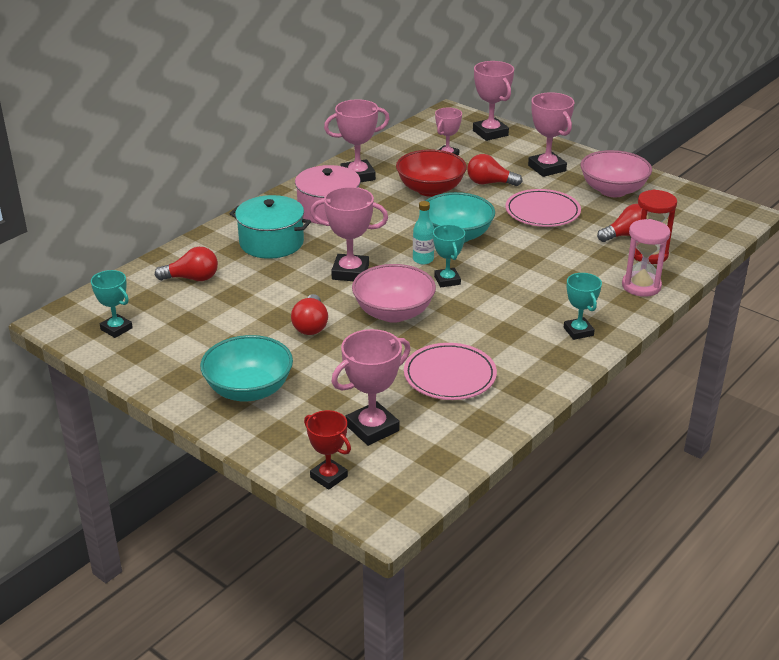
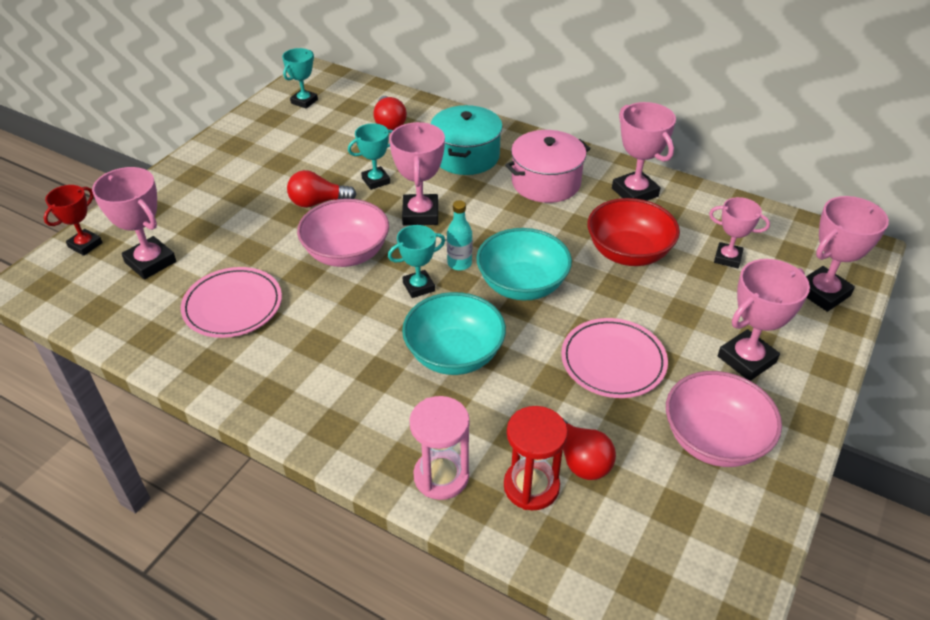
camera: 80 degrees right, 10 degrees up
turquoise bowl [200,335,293,401] -> turquoise bowl moved to [402,292,506,375]
red light bulb [467,154,523,186] -> none
turquoise trophy [564,273,602,340] -> turquoise trophy moved to [348,123,393,190]

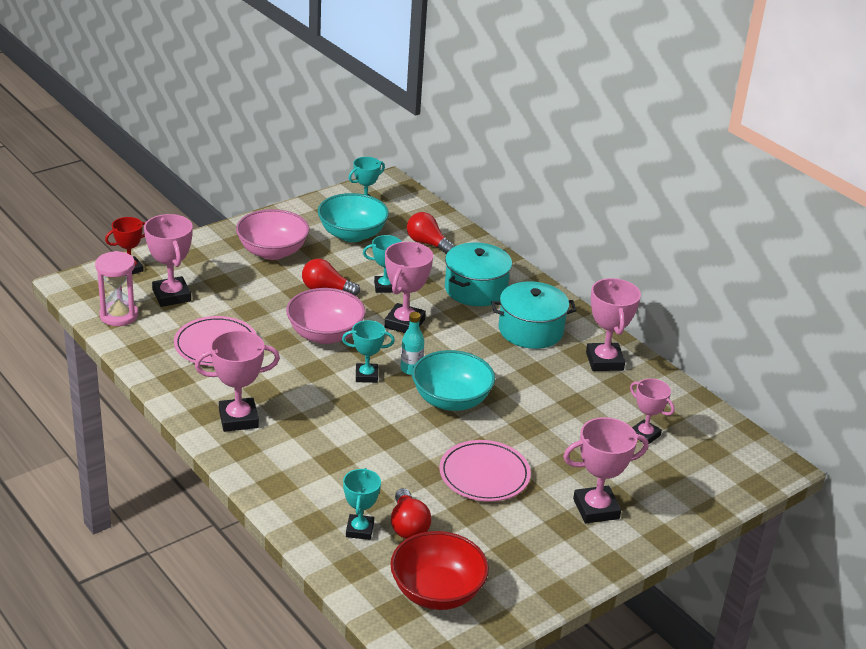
camera: 20 degrees right, 10 degrees down
red light bulb [373,96,407,130] -> red light bulb turned 120 degrees clockwise [407,212,455,254]
turquoise bowl [402,292,506,375] -> turquoise bowl moved to [318,193,389,242]
pink hourglass [410,396,470,500] -> pink hourglass moved to [95,251,138,326]
red hourglass [504,406,568,510] -> turquoise trophy [343,468,381,540]
pink pot [505,130,591,203] -> turquoise pot [491,281,577,349]
red bowl [587,198,680,266] -> red bowl moved to [390,531,489,610]
pink bowl [666,371,782,467] -> pink bowl moved to [236,209,310,260]
pink trophy [806,196,889,312] -> pink trophy moved to [195,330,280,432]

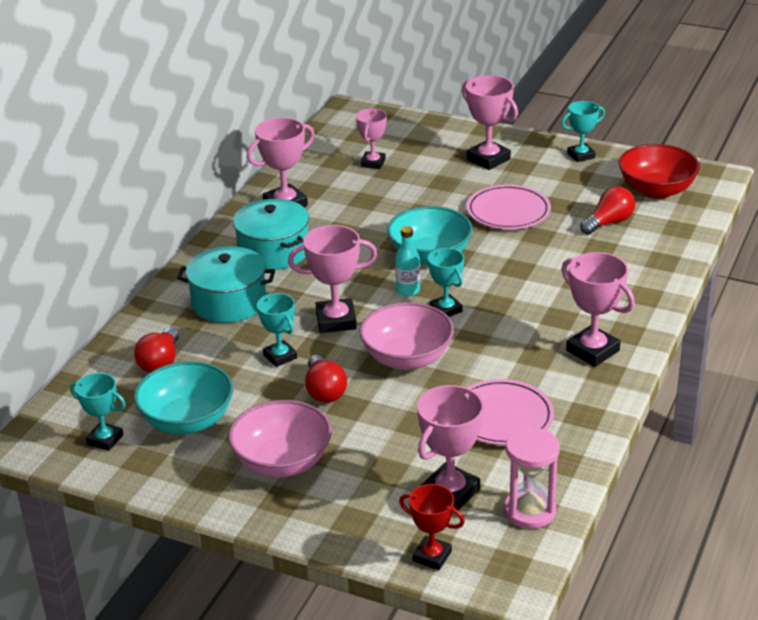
camera: 115 degrees left, 0 degrees up
turquoise trophy [343,468,381,540] -> turquoise trophy moved to [561,101,605,162]

